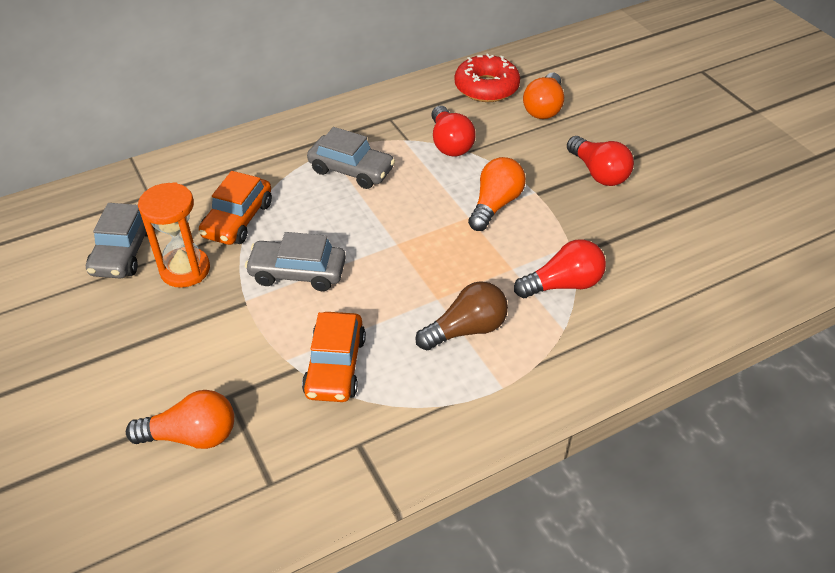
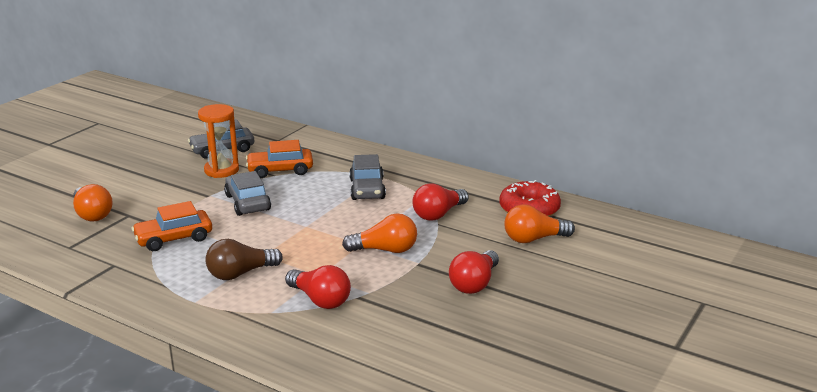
camera: 60 degrees right, 20 degrees down
brown light bulb [415,281,508,350] -> brown light bulb turned 120 degrees clockwise [205,239,283,280]

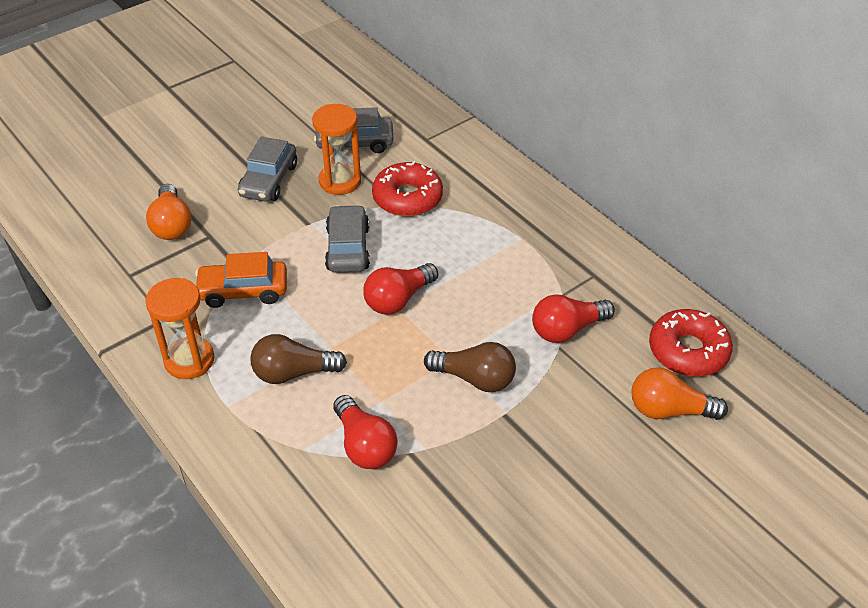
camera: 20 degrees right, 20 degrees up
orange car [246,140,313,178] -> red donut [372,161,443,217]
orange light bulb [342,214,417,253] -> brown light bulb [424,342,516,392]
grey car [349,154,386,200] -> grey car moved to [238,136,297,202]
red light bulb [449,250,499,294] -> red light bulb moved to [363,263,438,314]
none -> orange hourglass [145,278,214,379]

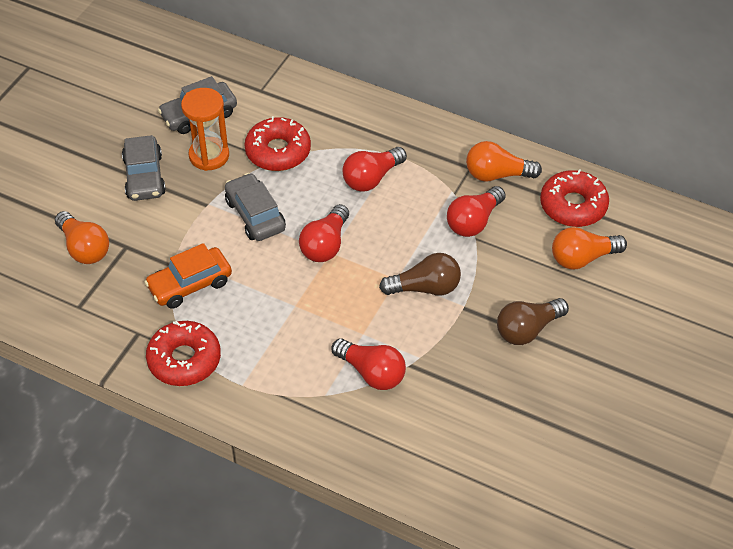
camera: 25 degrees left, 5 degrees up
orange hourglass [145,278,214,379] -> red donut [146,321,221,386]
brown light bulb [250,334,347,384] -> brown light bulb moved to [497,298,569,345]
none -> red light bulb [343,147,407,191]
none -> orange light bulb [466,141,542,182]

